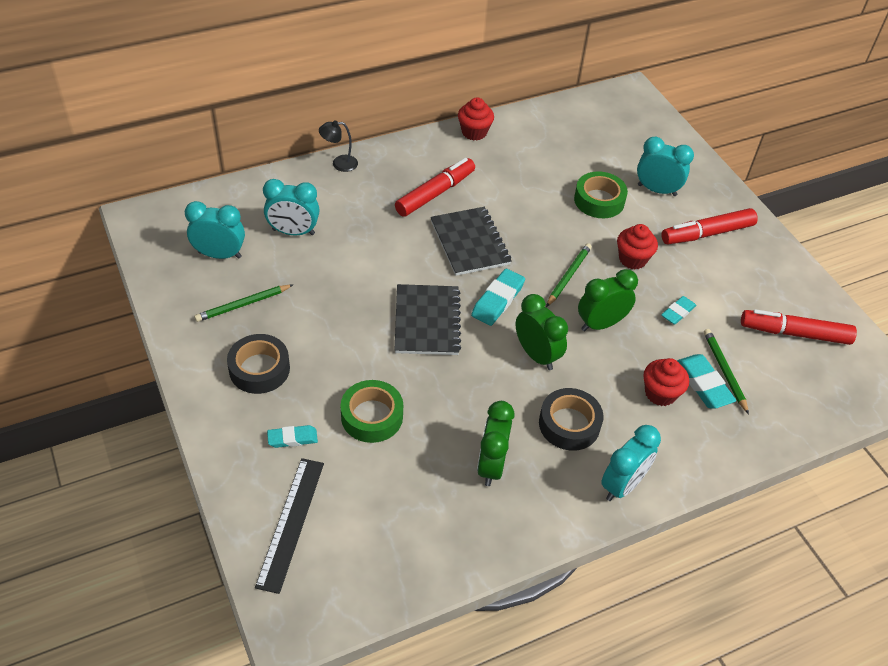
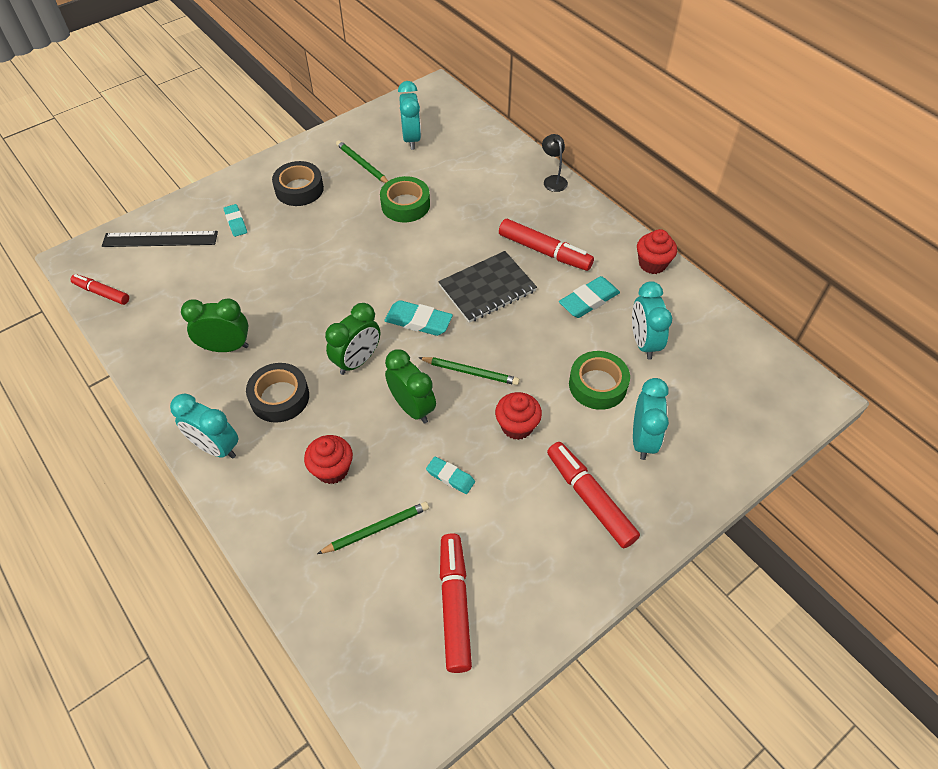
camera: 80 degrees right, 5 degrees up
turquoise clock [263,179,320,236] -> turquoise clock moved to [632,281,672,360]
green tape [340,380,403,443] -> green tape moved to [380,176,430,222]
black notebook [394,284,461,355] -> none
turquoise eraser [677,354,736,409] -> turquoise eraser moved to [559,276,620,318]
none -> red marker [70,274,129,305]

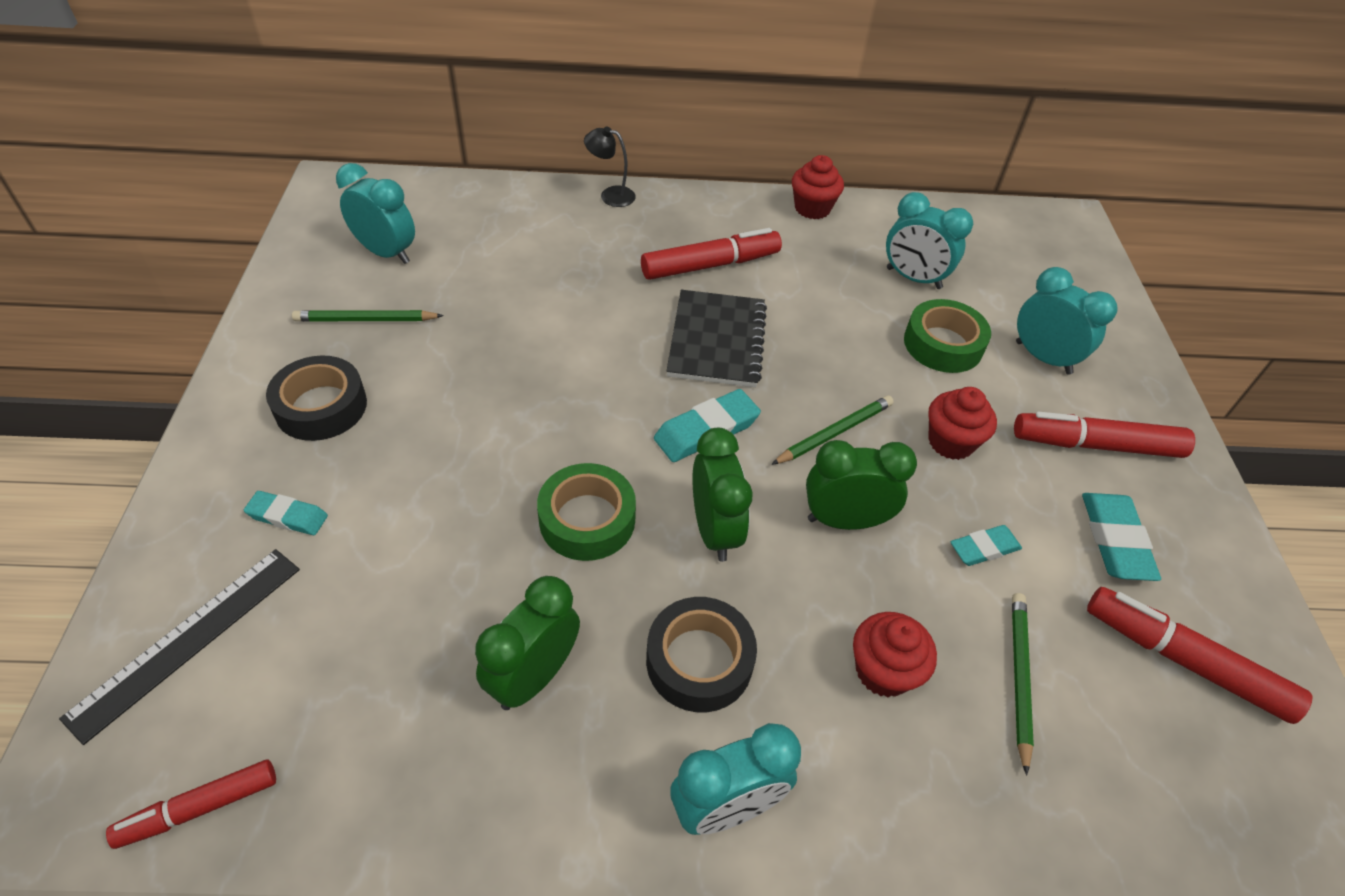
camera: 55 degrees left, 5 degrees down
green tape [380,176,430,222] -> green tape moved to [537,463,636,561]
turquoise eraser [559,276,620,318] -> turquoise eraser moved to [1082,493,1161,581]

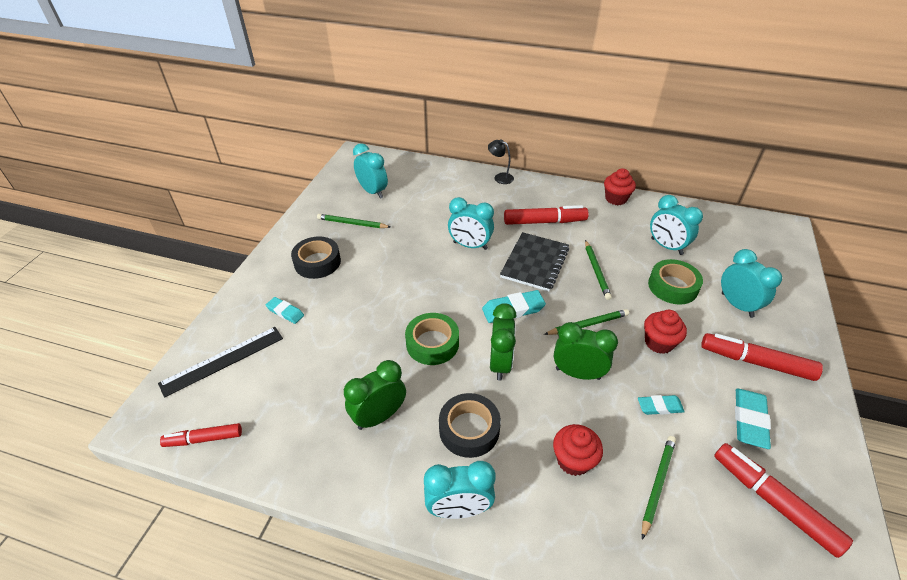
camera: 20 degrees right, 5 degrees down
none -> turquoise clock [448,197,494,250]
none -> green pencil [585,240,612,300]

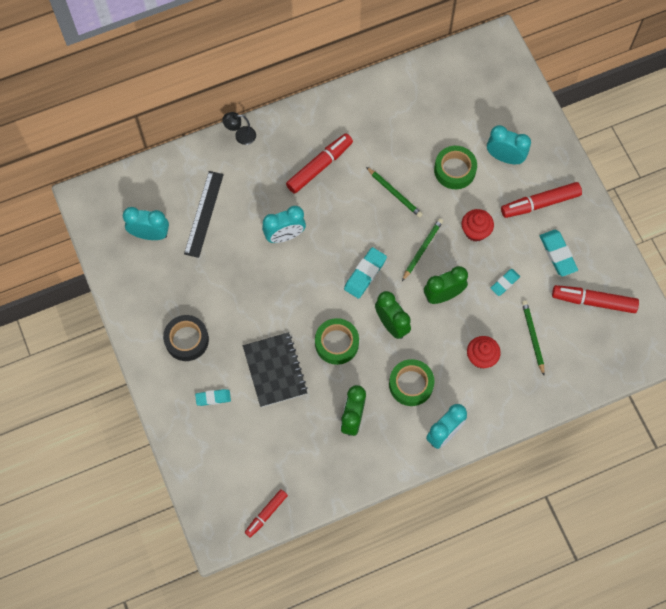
camera: 40 degrees left, 25 degrees up
black ruler [158,327,283,398] -> black ruler moved to [184,171,224,258]
green pencil [317,214,390,228] -> none
black tape [439,393,501,458] -> green tape [389,359,434,406]
black notebook [500,232,569,291] -> black notebook moved to [243,332,308,407]
red cupcake [604,168,636,205] -> none
turquoise clock [650,195,703,255] -> none

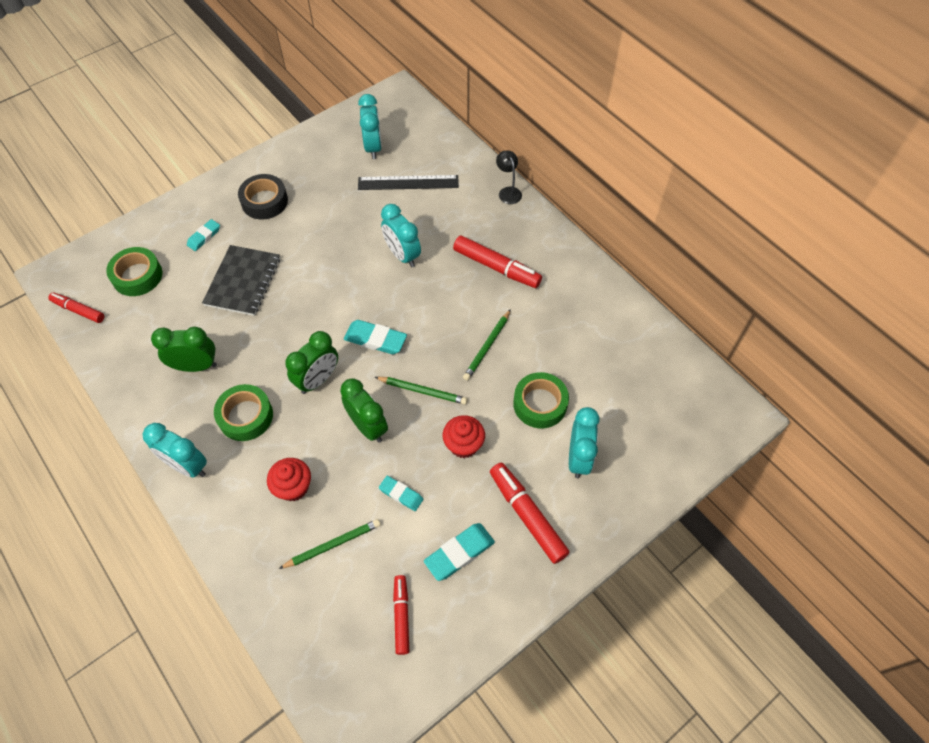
camera: 75 degrees right, 10 degrees down
turquoise eraser [195,389,231,406] -> turquoise eraser turned 60 degrees clockwise [187,219,220,251]
black notebook [243,332,308,407] -> black notebook turned 45 degrees counterclockwise [202,245,280,316]
green tape [315,318,359,365] -> green tape moved to [106,247,162,296]
red marker [552,285,639,313] -> red marker [393,575,409,655], size x0.63

